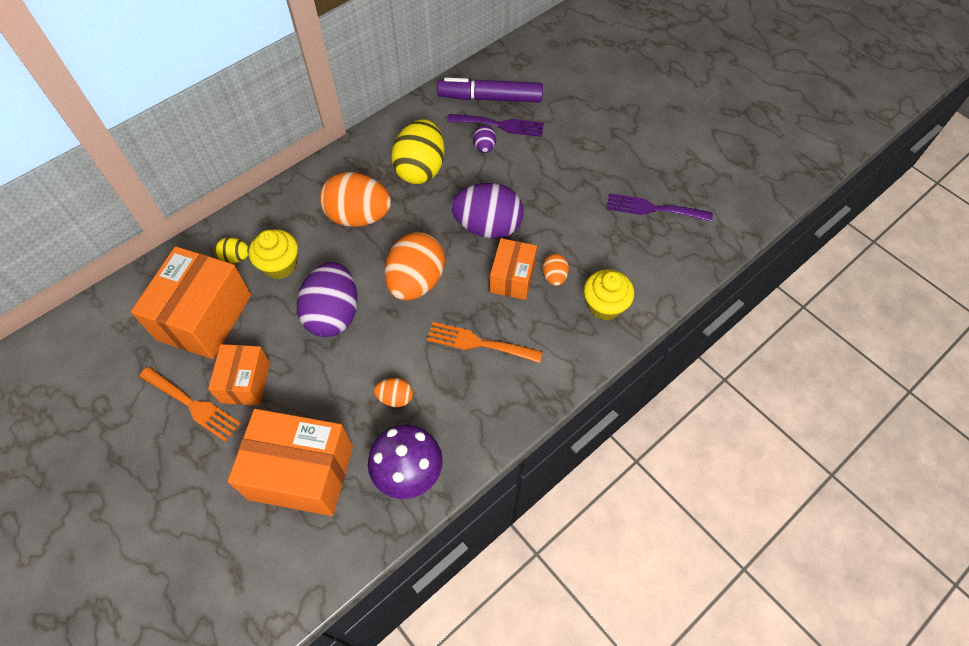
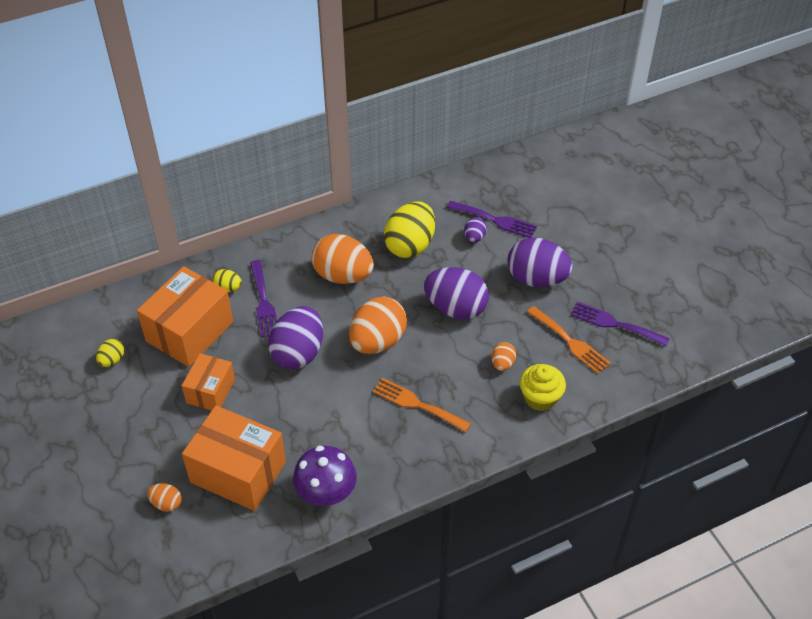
camera: 15 degrees right, 10 degrees down
orange fork [139,367,241,442] -> orange fork moved to [527,306,611,374]
yellow cupcake [249,229,298,279] -> purple fork [250,260,277,338]
orange egg [374,378,413,407] -> orange egg moved to [147,483,182,512]
purple marker [437,77,543,103] -> none
orange box [490,238,537,300] -> none
none -> yellow egg [96,339,124,367]
none -> purple egg [507,238,573,287]

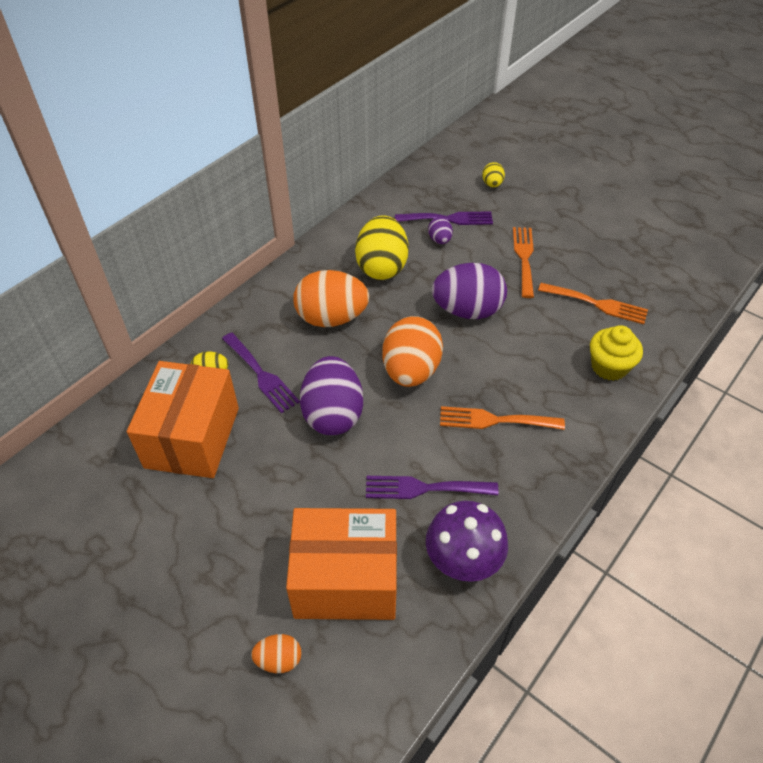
camera: 25 degrees left, 0 degrees up
yellow egg [96,339,124,367] -> yellow egg moved to [482,162,505,187]
orange box [182,353,235,411] -> none
orange egg [491,342,516,371] -> none
purple egg [507,238,573,287] -> orange fork [513,227,534,298]
purple fork [571,302,670,346] -> purple fork moved to [366,476,499,499]

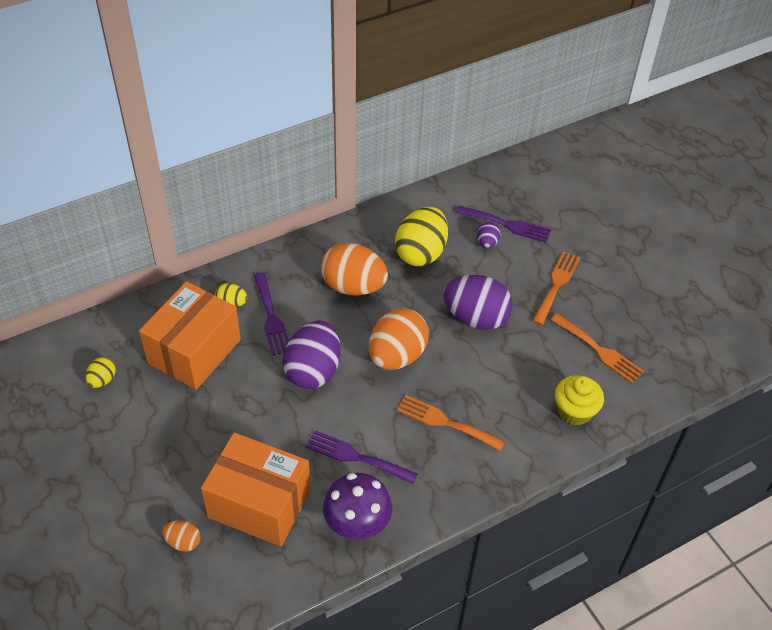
camera: 20 degrees right, 0 degrees up
yellow egg [482,162,505,187] -> yellow egg moved to [86,357,116,388]

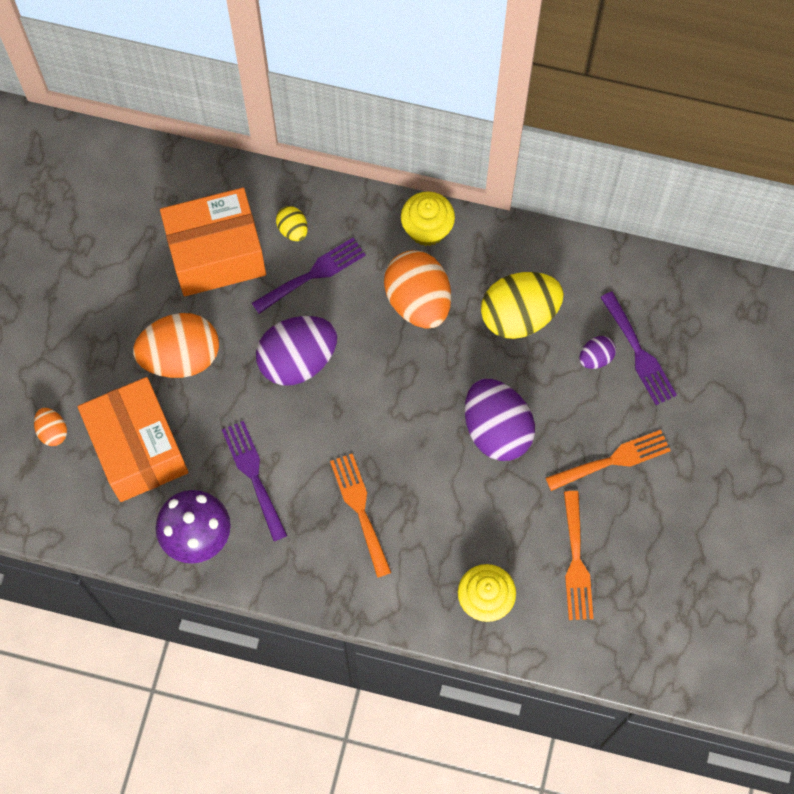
camera: 45 degrees right, 20 degrees up
yellow egg [86,357,116,388] -> none
purple fork [254,273,289,356] -> purple fork turned 150 degrees counterclockwise [252,238,366,314]
orange egg [369,308,429,370] -> orange egg moved to [133,313,219,378]
none -> yellow cupcake [401,192,455,246]

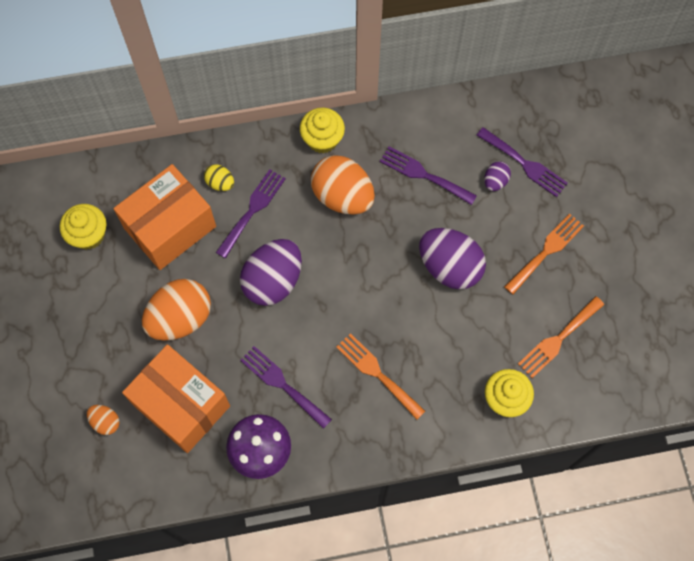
camera: 25 degrees left, 0 degrees up
yellow egg [481,272,564,339] -> purple fork [380,146,477,205]
orange fork [564,491,594,620] -> orange fork turned 75 degrees clockwise [518,296,604,378]
none -> yellow cupcake [60,204,106,250]

